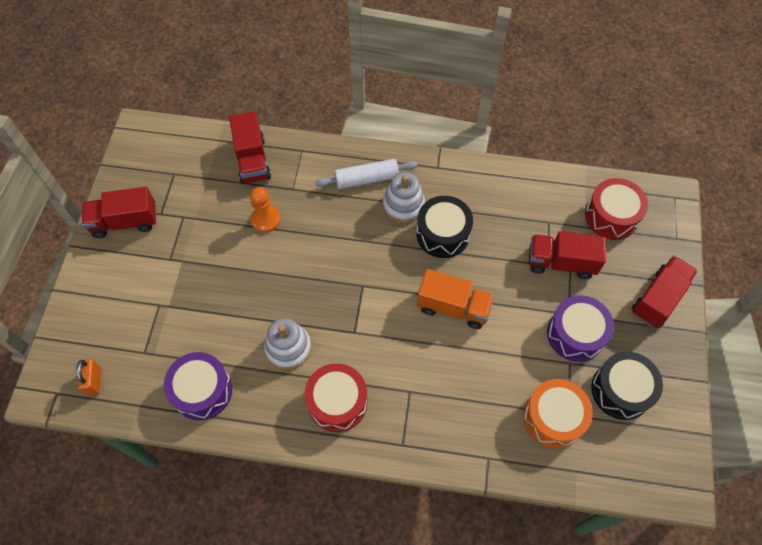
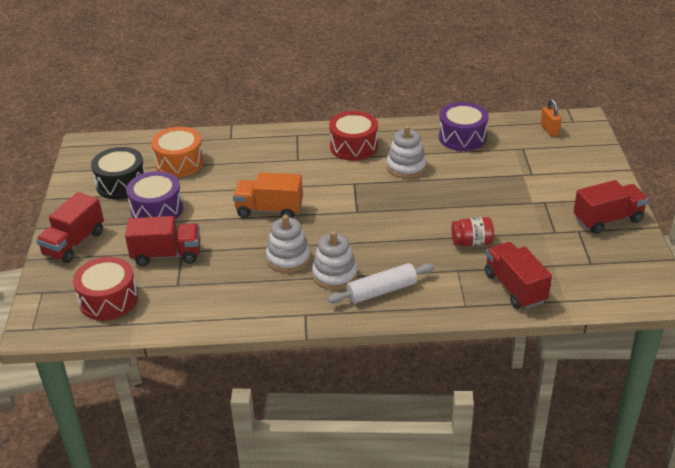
camera: 170 degrees right, 25 degrees down
orange pawn [250,187,281,233] -> red jar [451,217,494,246]
black drum [416,196,473,258] -> white stacking toy [266,215,311,273]

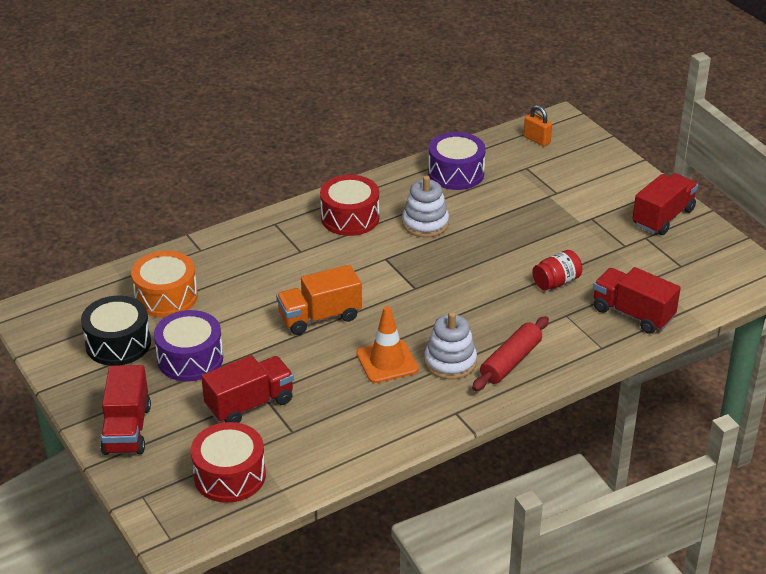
camera: 30 degrees left, 0 degrees up
white stacking toy [266,215,311,273] -> orange traffic cone [357,306,419,383]
white rolling pin [328,263,434,304] -> red rolling pin [472,316,549,391]

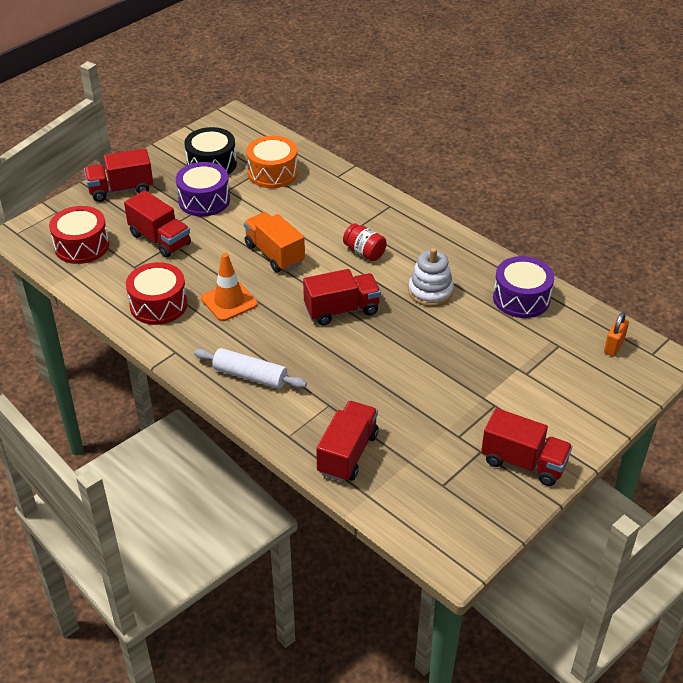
camera: 75 degrees right, 5 degrees up
red drum [320,175,379,236] -> red drum moved to [126,262,188,325]
white stacking toy [424,312,477,380] -> none
red rolling pin [472,316,549,391] -> white rolling pin [194,348,307,389]
red jar [532,250,582,290] -> red jar moved to [343,223,387,261]
none -> red truck [303,269,381,326]

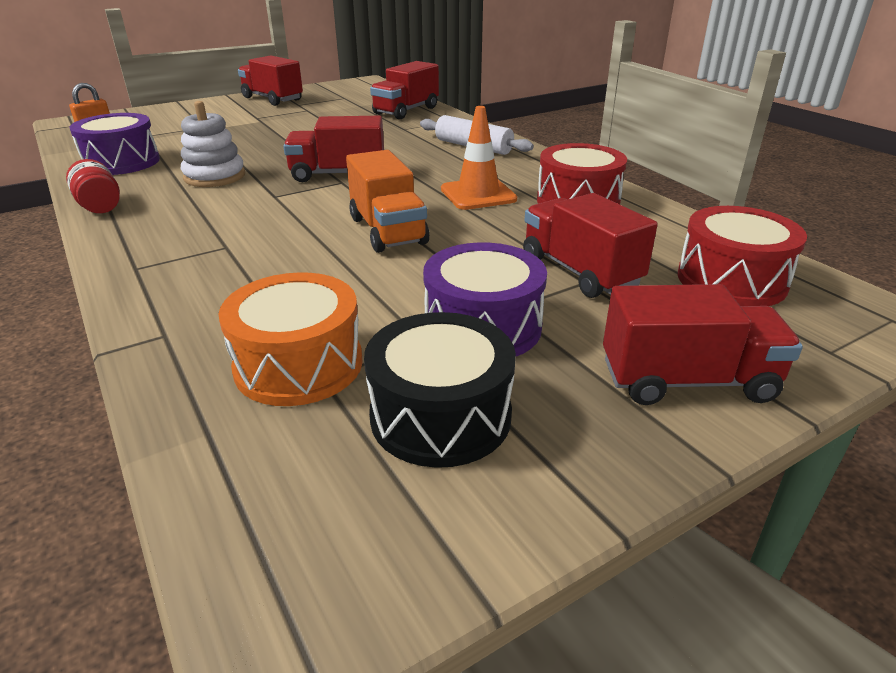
camera: 165 degrees left, 10 degrees down
red jar [343,223,387,261] -> red jar moved to [66,159,120,213]

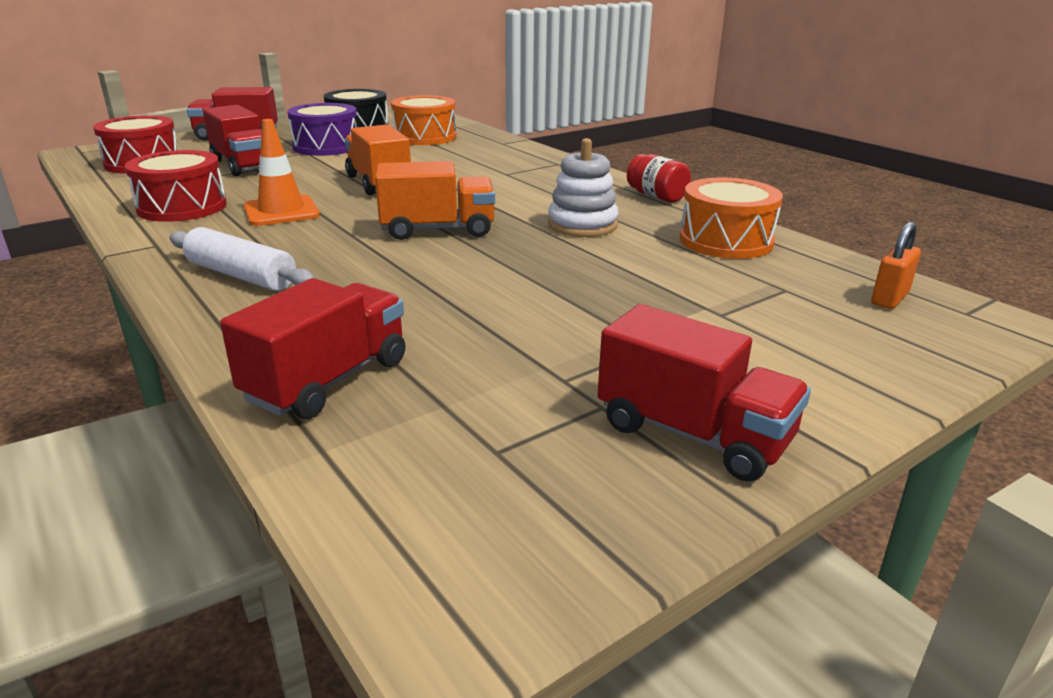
camera: 175 degrees right, 5 degrees down
purple drum [69,113,160,175] -> orange drum [680,178,783,259]
red truck [283,116,384,182] -> orange truck [375,161,495,240]

